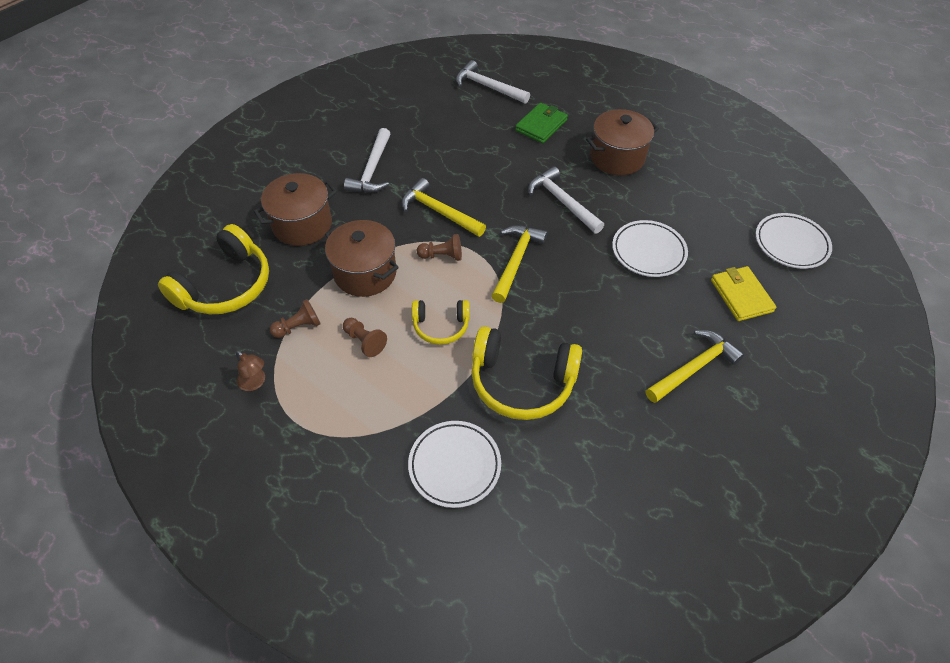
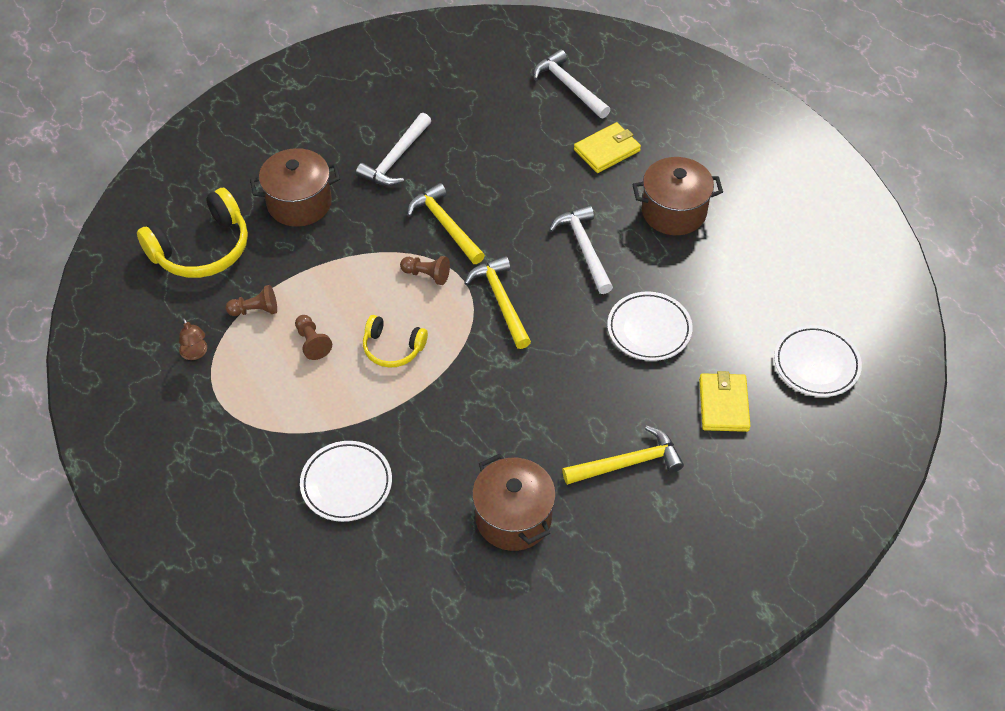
camera: 20 degrees right, 0 degrees up
brown pot [325,220,399,297] -> brown pot moved to [472,454,556,551]
yellow headphones [471,326,582,420] -> none
yellow hammer [492,225,547,303] -> yellow hammer turned 60 degrees counterclockwise [464,256,531,349]
green wallet [515,103,568,143] -> yellow wallet [574,122,641,173]

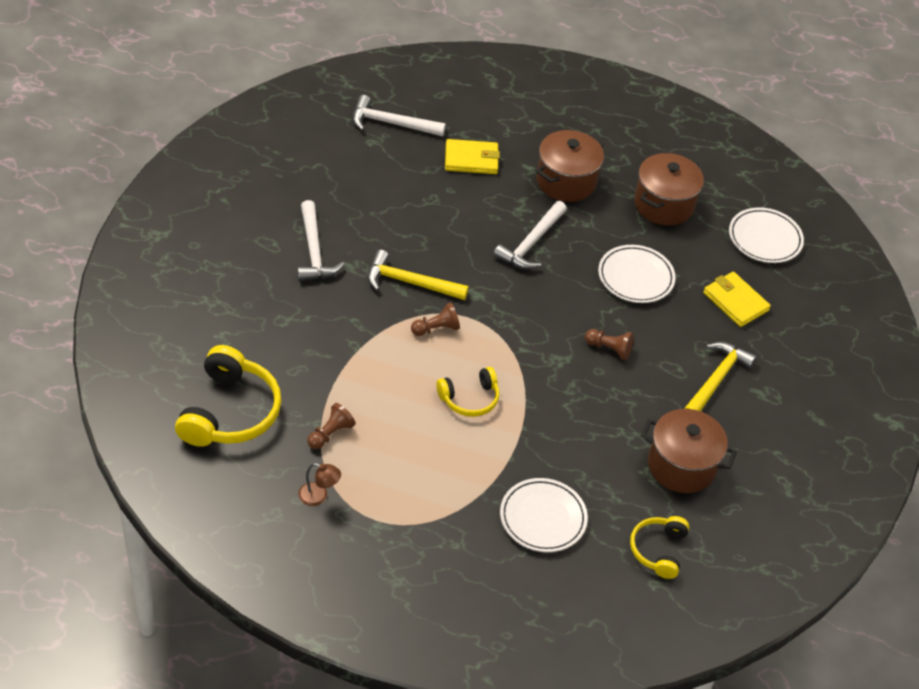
camera: 45 degrees left, 5 degrees down
brown pot [250,148,340,227] -> brown pot moved to [634,153,704,226]
brown pawn [295,315,332,360] -> brown pawn moved to [585,329,634,360]
yellow hammer [464,256,531,349] -> none
white hammer [549,205,613,294] -> white hammer turned 90 degrees counterclockwise [493,201,567,270]
yellow wallet [574,122,641,173] -> yellow wallet turned 75 degrees clockwise [445,139,500,174]
none -> yellow headphones [630,516,689,579]

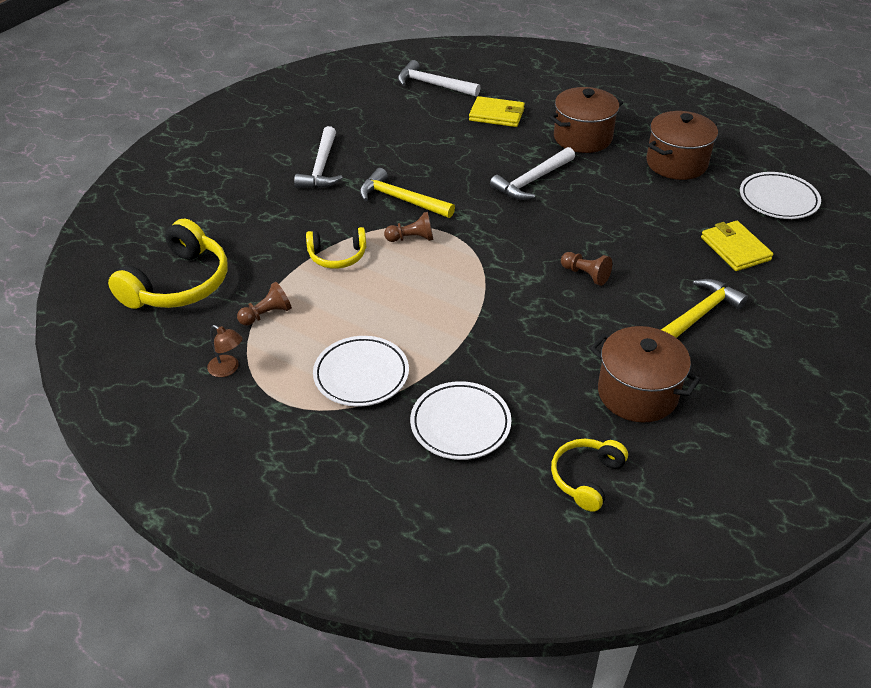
camera: 20 degrees right, 5 degrees down
yellow headphones [436,367,499,417] -> yellow headphones moved to [306,227,366,269]
white plate [598,245,676,303] -> white plate moved to [313,336,409,407]

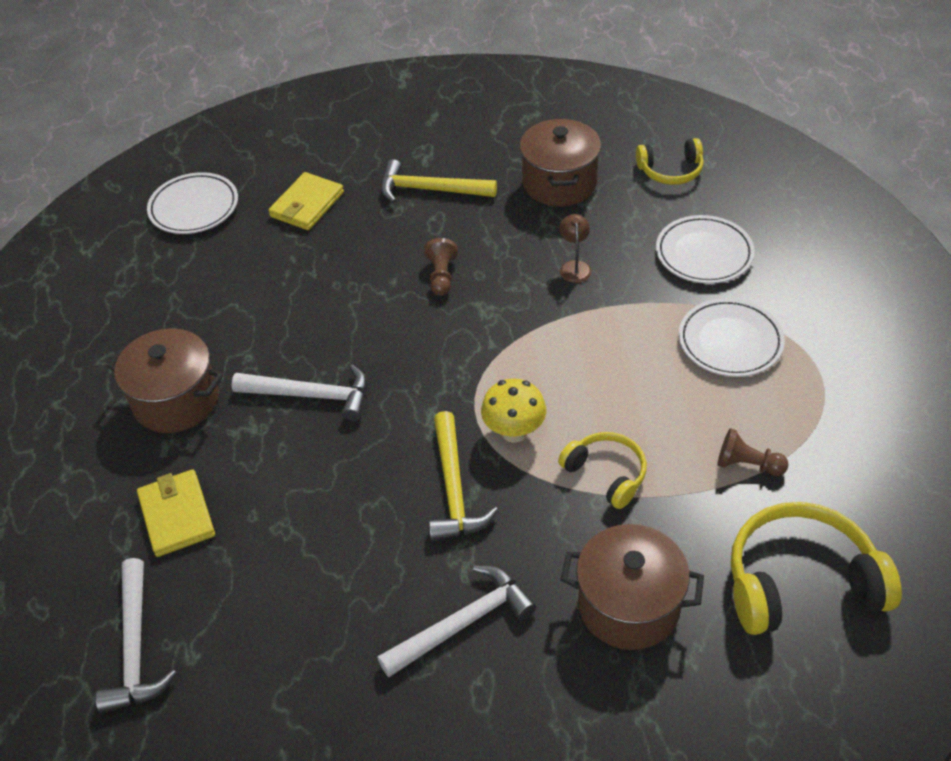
camera: 125 degrees left, 5 degrees up
brown lamp [207,325,243,377] -> brown lamp moved to [559,214,592,283]
brown pawn [384,212,433,242] -> yellow mushroom [481,379,546,443]
brown pot [646,111,718,180] -> brown pot moved to [561,524,704,650]

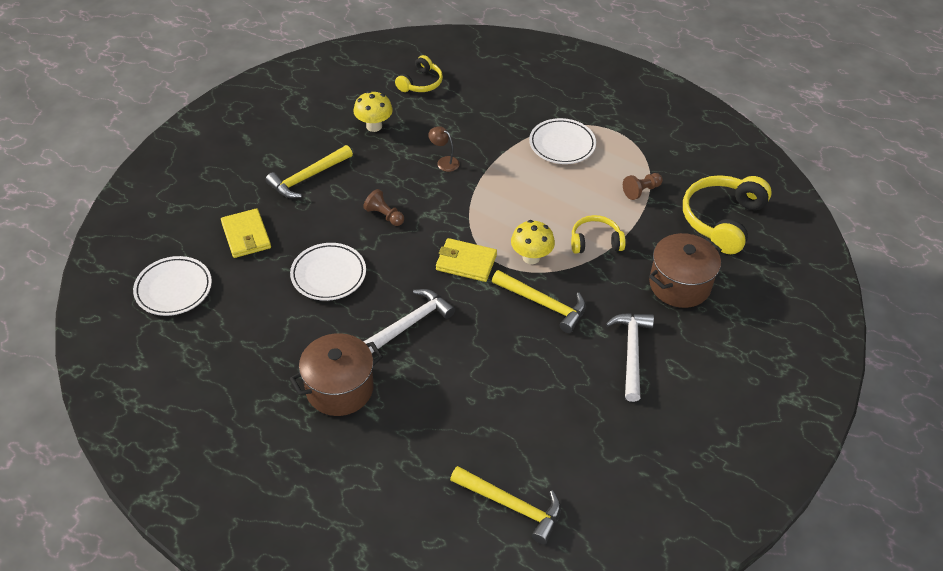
camera: 55 degrees left, 0 degrees up
white hammer [96,558,177,713] -> yellow hammer [450,466,561,544]
yellow wallet [137,469,215,557] -> yellow wallet moved to [436,238,497,282]
brown pot [520,119,601,206] -> yellow mushroom [354,91,393,132]
white plate [656,215,755,284] -> white plate moved to [290,243,366,301]

